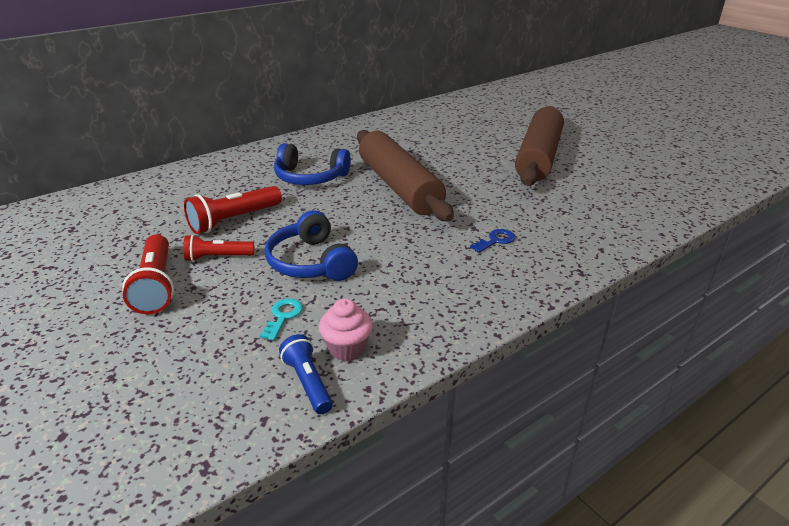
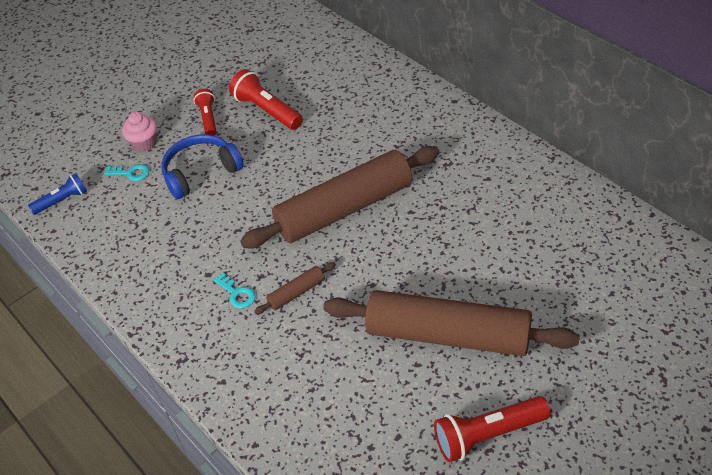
camera: 90 degrees right, 15 degrees up
red flashlight [122,234,174,314] -> red flashlight moved to [434,396,551,462]
blue headphones [274,143,351,185] -> none
pink cupcake [319,298,373,361] -> pink cupcake moved to [122,112,157,152]
blue key [470,229,515,253] -> turquoise key [214,273,255,308]
none -> brown rolling pin [254,262,336,314]

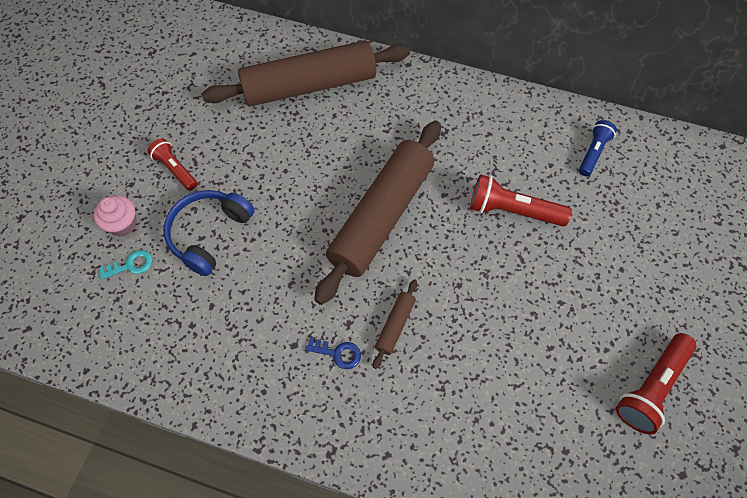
camera: 35 degrees left, 15 degrees up
blue flashlight [28,173,87,215] -> blue flashlight moved to [579,120,617,176]
turquoise key [214,273,255,308] -> blue key [305,338,361,369]
red flashlight [229,69,303,130] -> red flashlight moved to [470,174,572,226]
brown rolling pin [323,290,580,356] -> brown rolling pin moved to [202,40,410,107]

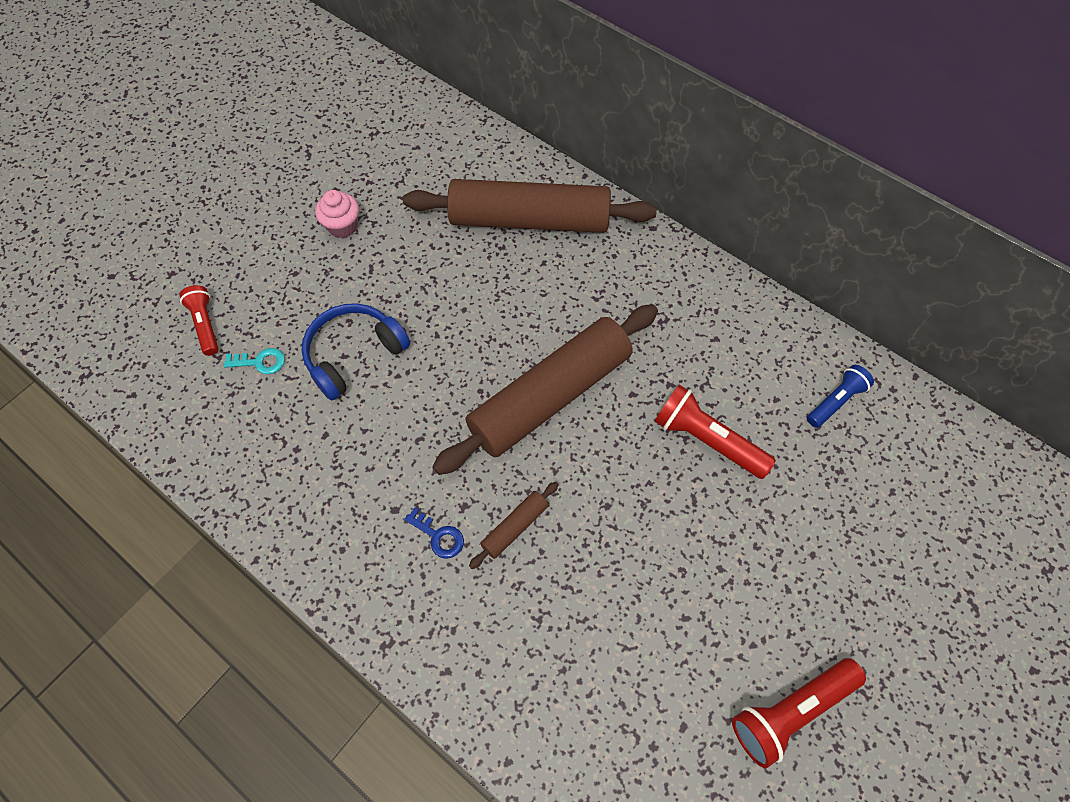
camera: 20 degrees right, 0 degrees up
pink cupcake [94,195,137,237] -> pink cupcake moved to [315,190,359,238]
red flashlight [148,138,197,191] -> red flashlight moved to [179,285,218,356]

